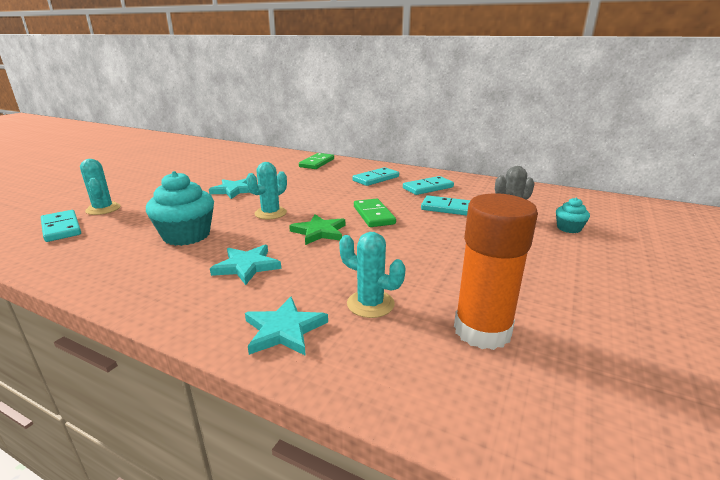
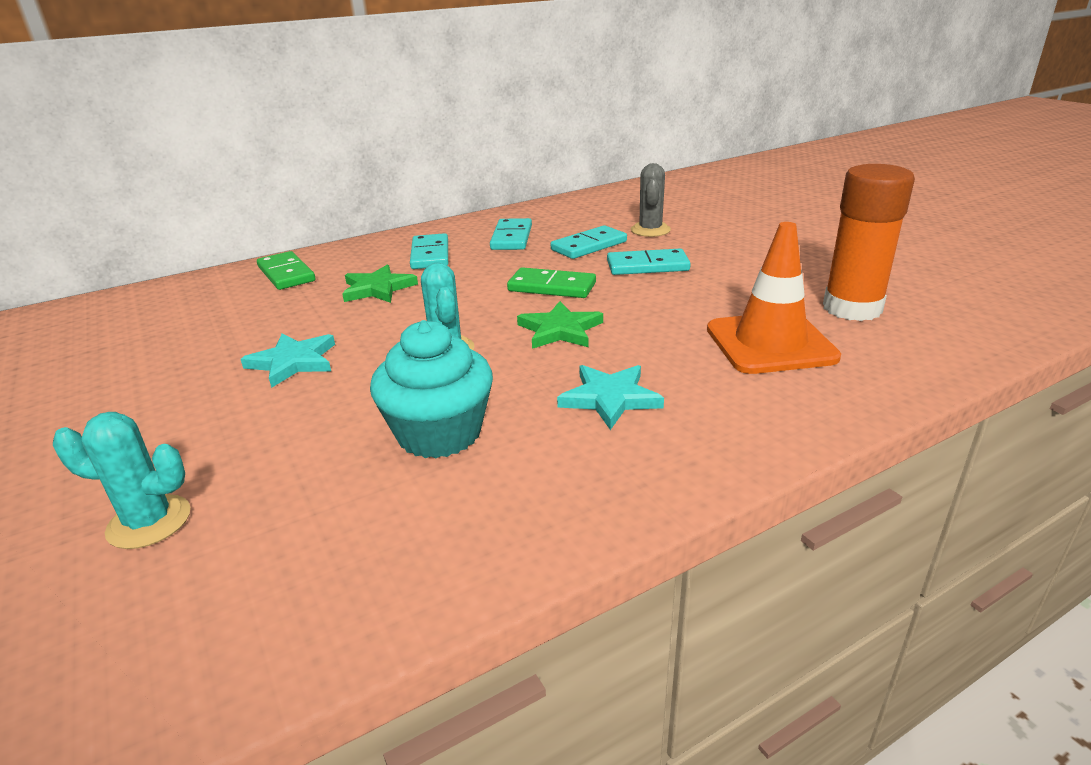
camera: 55 degrees left, 5 degrees up
turquoise domino [41,210,81,242] -> turquoise domino moved to [607,249,691,275]
turquoise star [245,297,328,356] -> none
turquoise cactus [339,232,405,318] -> orange traffic cone [707,222,841,374]
turquoise cupcake [556,198,590,233] -> none
none -> green star [342,264,418,303]

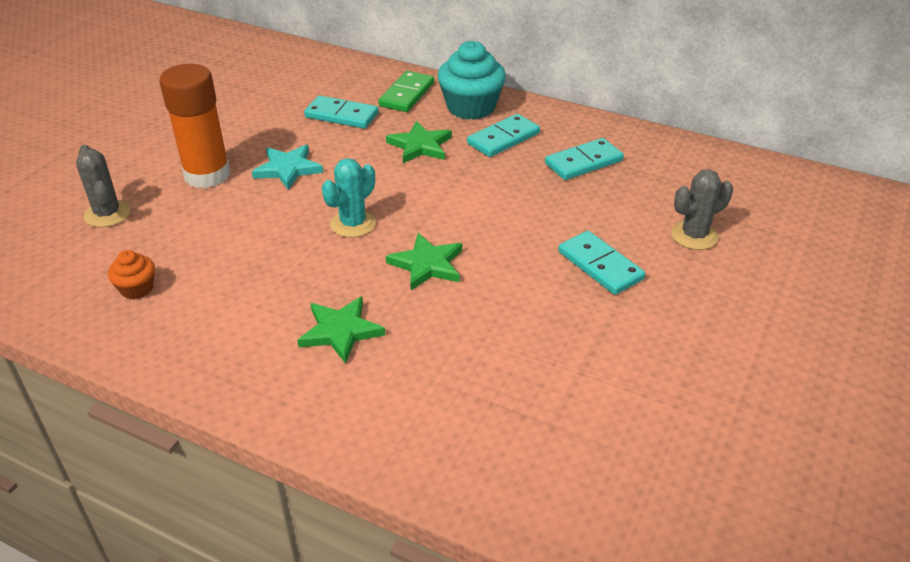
camera: 55 degrees right, 10 degrees up
turquoise cactus [53,412,190,549] -> grey cactus [76,145,131,227]
turquoise cupcake [370,320,493,458] -> turquoise cupcake moved to [438,41,506,120]
green domino [507,267,596,298] -> none
turquoise domino [551,225,627,259] -> turquoise domino moved to [304,96,379,129]
turquoise star [557,365,664,430] -> green star [297,296,386,364]
orange traffic cone [707,222,841,374] -> none
orange glue stick [823,164,915,321] -> orange glue stick moved to [160,64,231,188]
none -> orange cupcake [108,250,155,299]

